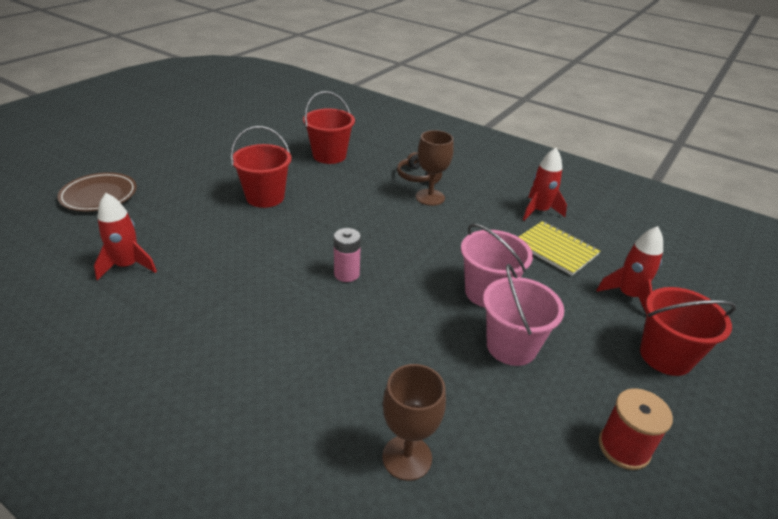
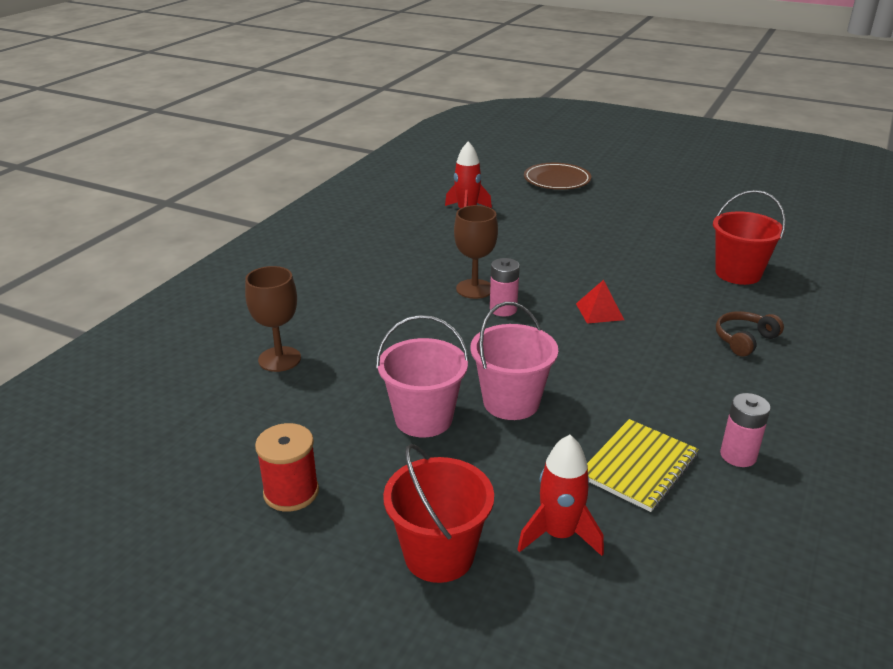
camera: 85 degrees right, 5 degrees down
red bucket [230,126,292,208] -> none
brown goblet [416,130,454,206] -> brown goblet moved to [454,205,498,299]
red rocket [523,148,567,221] -> pink battery [720,393,771,467]
none -> red pyramid [576,280,624,324]

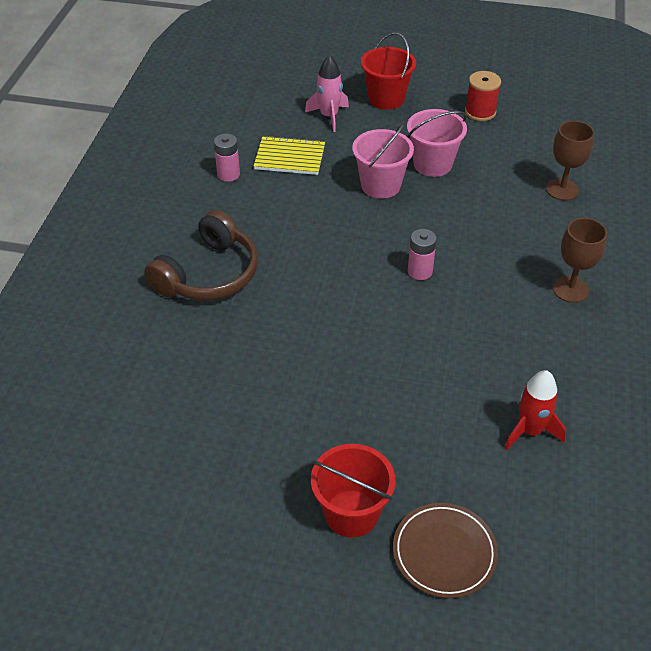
camera: 165 degrees right, 15 degrees up
brown goblet [454,205,498,299] -> brown goblet moved to [553,218,607,303]
red rocket [517,435,604,556] -> pink rocket [305,55,349,132]
red pyramid [576,280,624,324] -> none
yellow notebook [587,419,699,512] -> yellow notebook turned 75 degrees clockwise [254,135,325,175]
red bucket [713,190,786,285] -> red bucket moved to [311,444,395,538]
brown headphones [716,311,784,357] -> brown headphones [144,210,258,300], size x1.94

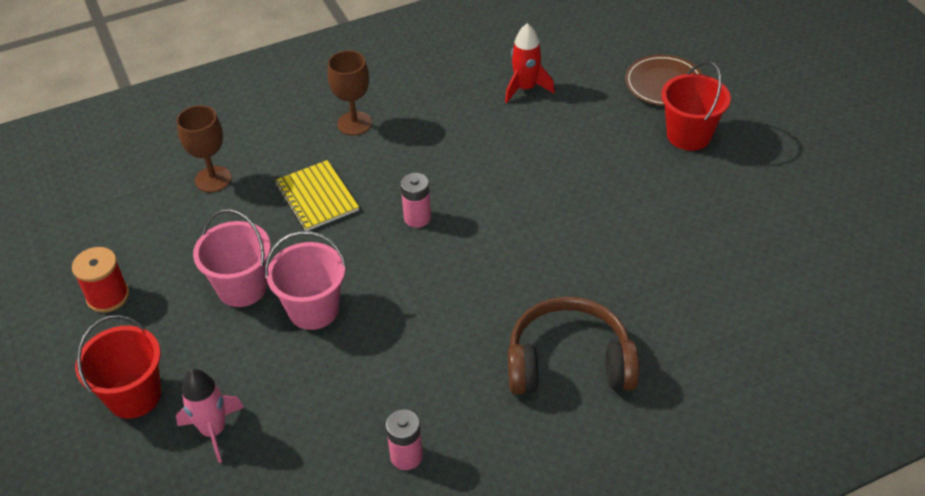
camera: 125 degrees left, 0 degrees up
yellow notebook [254,135,325,175] -> yellow notebook moved to [275,160,359,231]

